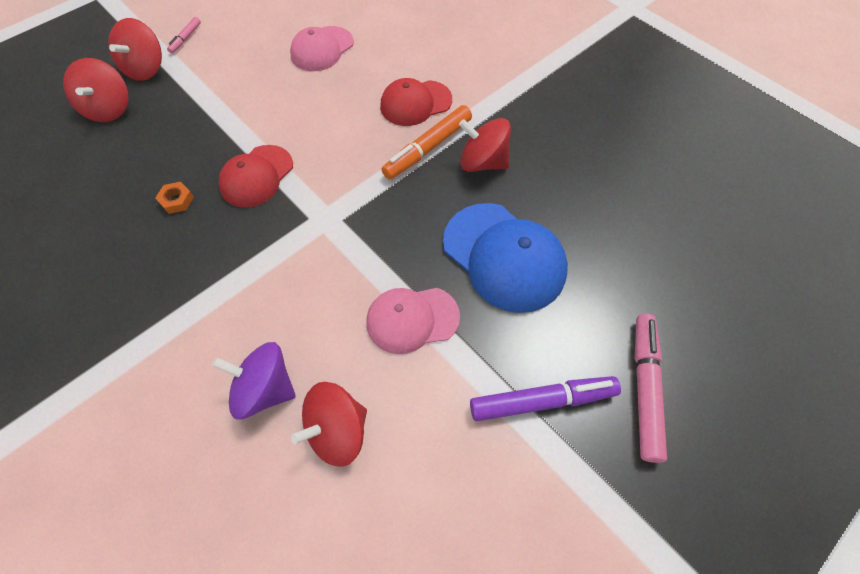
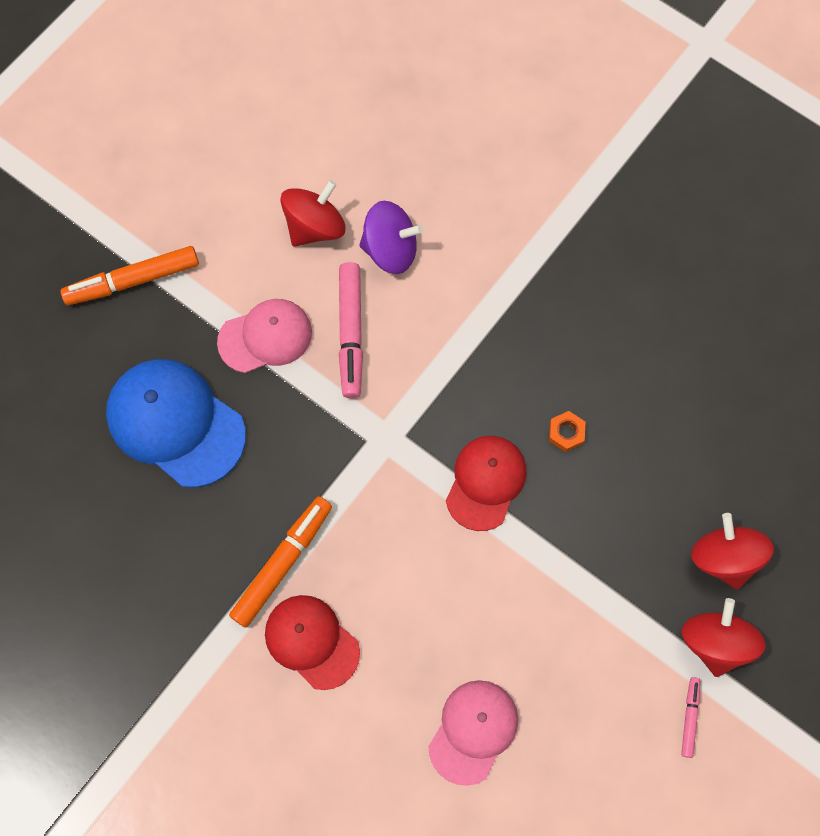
camera: 170 degrees right, 10 degrees up
red cap [380,78,452,126] -> red cap turned 105 degrees counterclockwise [265,595,360,690]
red spinning top [459,118,511,172] -> none
purple marker [470,376,621,421] -> orange marker [61,246,199,305]
pink marker [635,314,667,463] -> pink marker moved to [339,262,363,398]

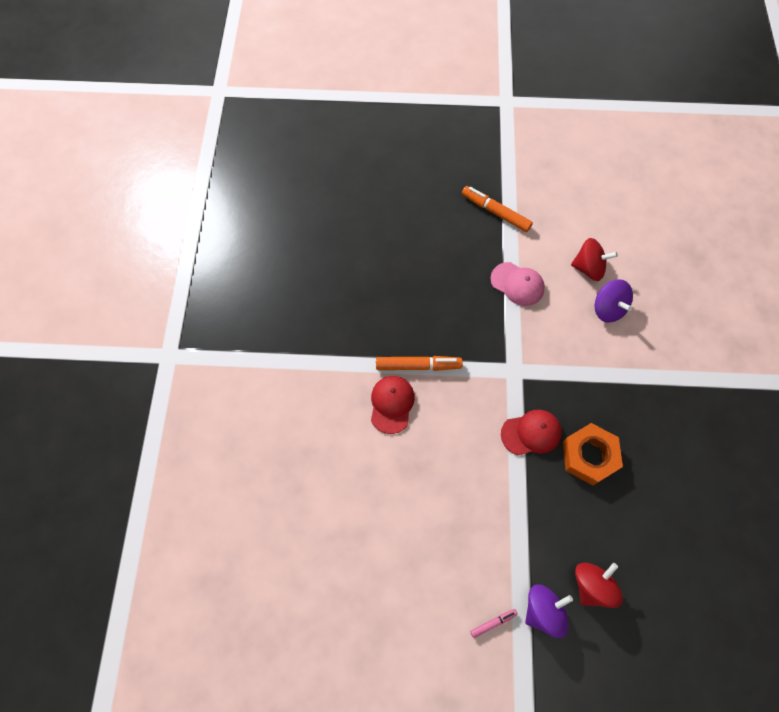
camera: 55 degrees right, 5 degrees down
blue cap [106,359,246,488] -> none
pink marker [339,262,363,398] -> none
pink cap [428,680,519,786] -> none
orange nut [549,411,586,452] -> orange nut [563,423,623,485], size x2.35
red spinning top [682,598,766,677] -> purple spinning top [525,585,573,638]

